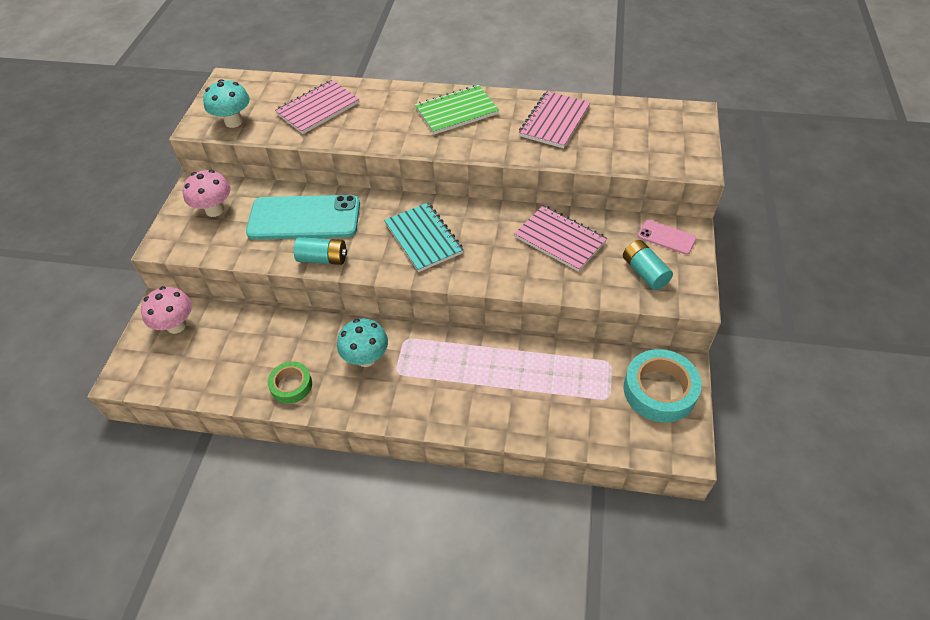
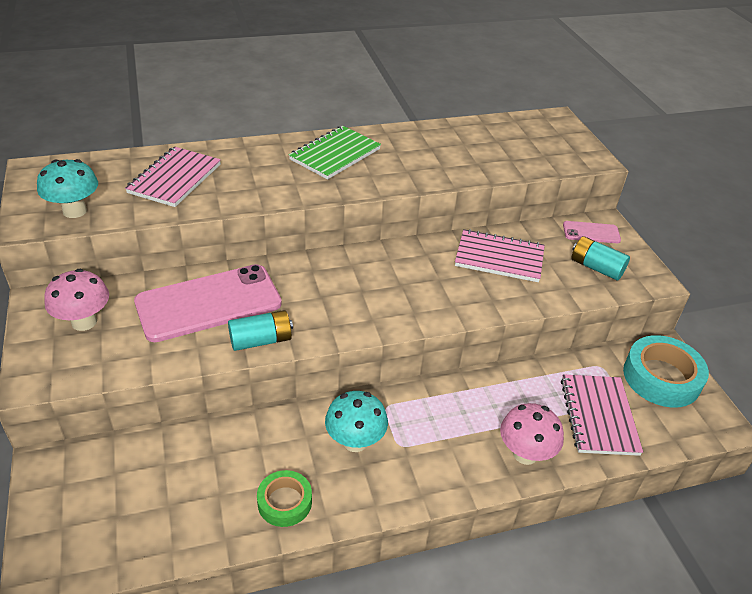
camera: 30 degrees left, 10 degrees down
pink mushroom [141,286,192,334] -> pink mushroom moved to [500,403,564,465]
turquoise phone [246,195,360,239] -> pink phone [134,264,282,342]
turquoise notebook [384,203,464,272] -> none
pink notebook [519,91,590,149] -> pink notebook moved to [561,374,643,456]

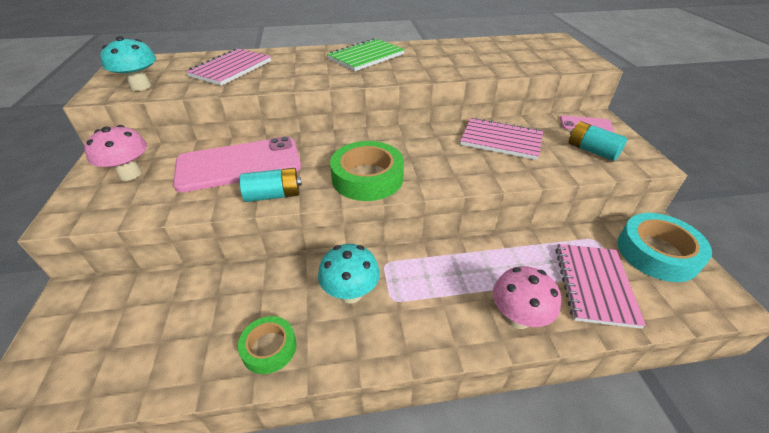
camera: 10 degrees right, 0 degrees up
none -> green tape [330,141,404,201]

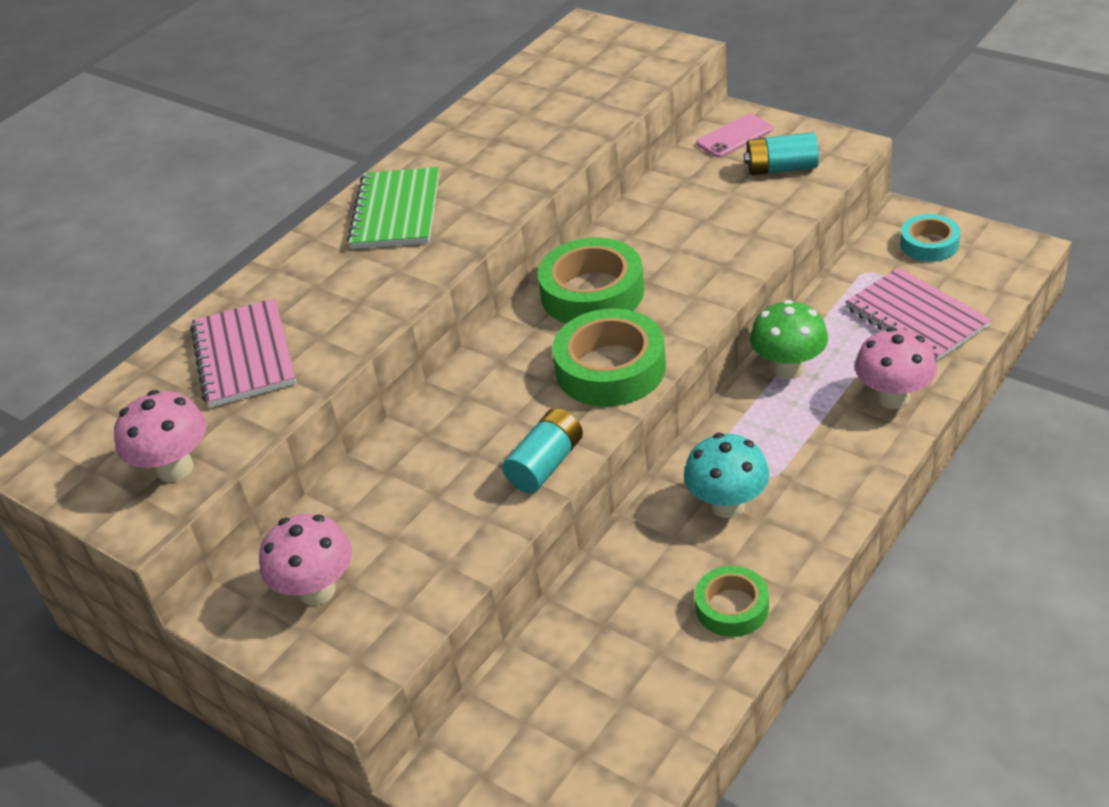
camera: 40 degrees left, 0 degrees up
turquoise mushroom [100,36,156,91] -> pink mushroom [114,390,207,482]
pink phone [173,136,301,192] -> none
pink notebook [460,117,543,160] -> none
turquoise tape [618,213,712,282] -> turquoise tape [900,214,960,262], size x0.59
none -> green tape [537,237,644,324]
none -> green mushroom [750,300,828,379]

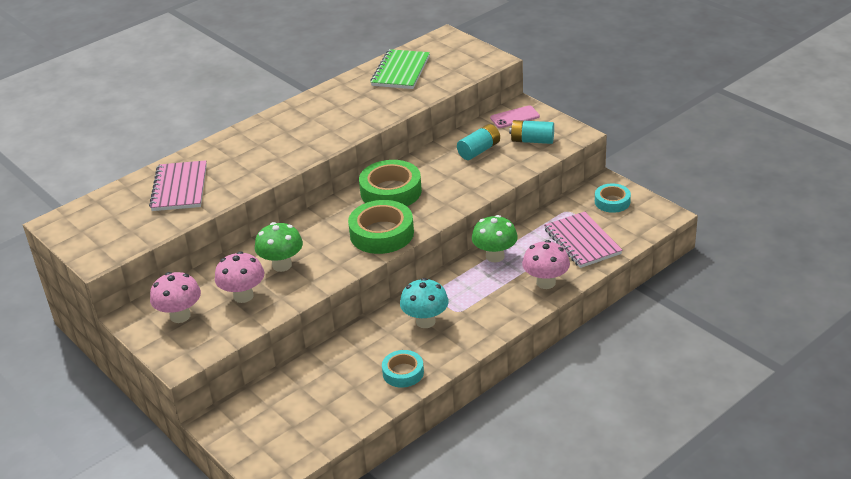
camera: 10 degrees right, 5 degrees down
pink mushroom [114,390,207,482] -> pink mushroom moved to [215,251,265,303]
green notebook [347,167,439,249] -> green notebook moved to [370,49,430,89]
turquoise battery [502,408,583,493] -> turquoise battery moved to [457,124,500,160]
green tape [695,566,769,637] -> turquoise tape [382,350,424,387]
none -> green mushroom [255,222,303,272]

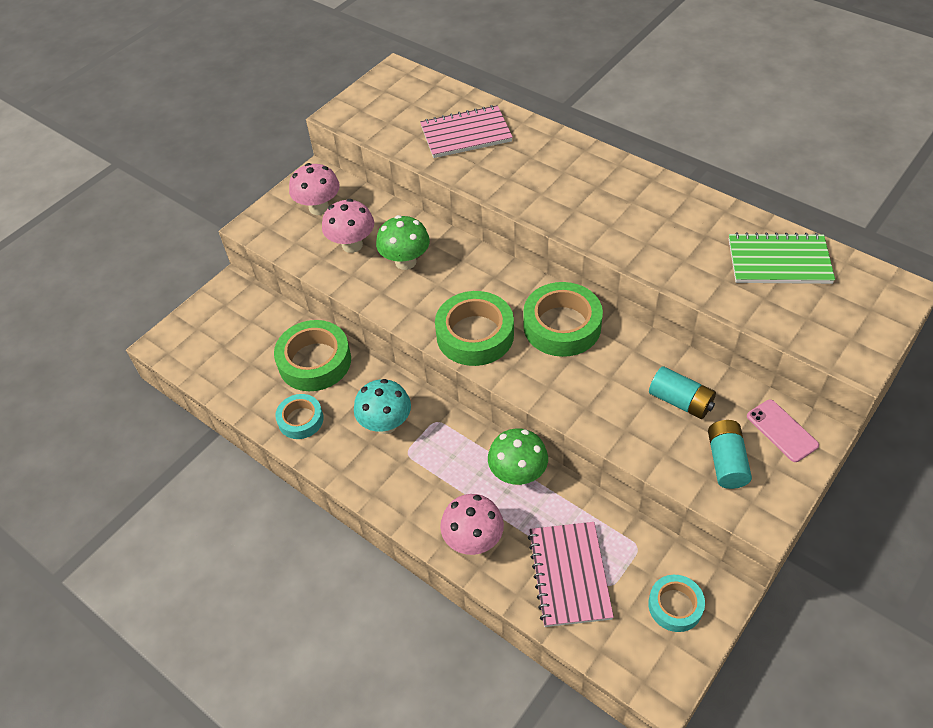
camera: 80 degrees right, 15 degrees up
pink notebook [544,212,622,268] -> pink notebook turned 60 degrees counterclockwise [528,522,614,627]
none -> green tape [274,320,351,391]

